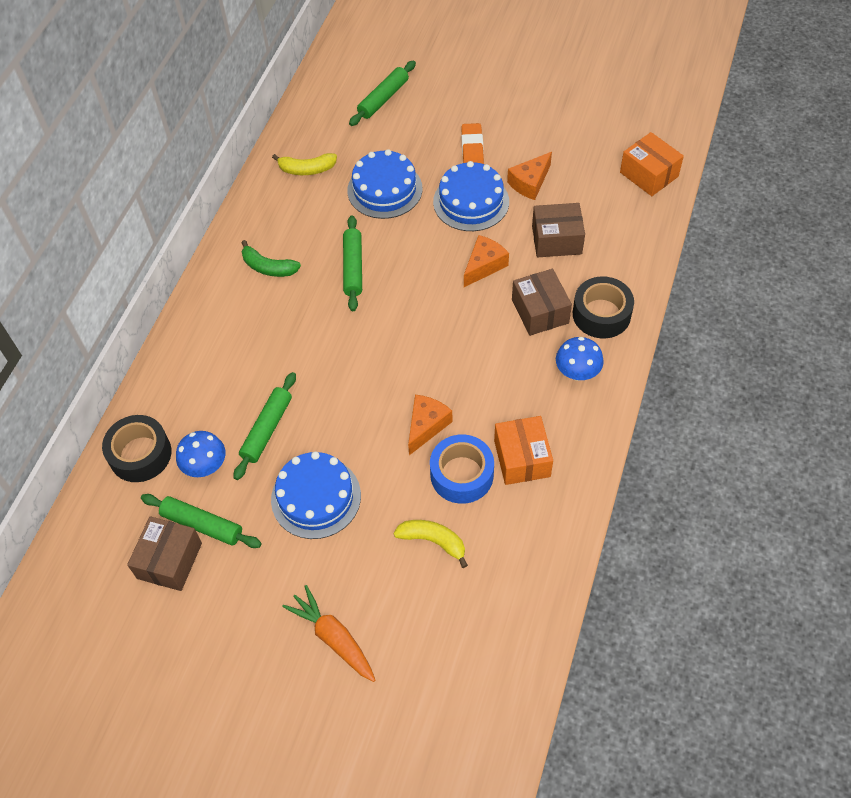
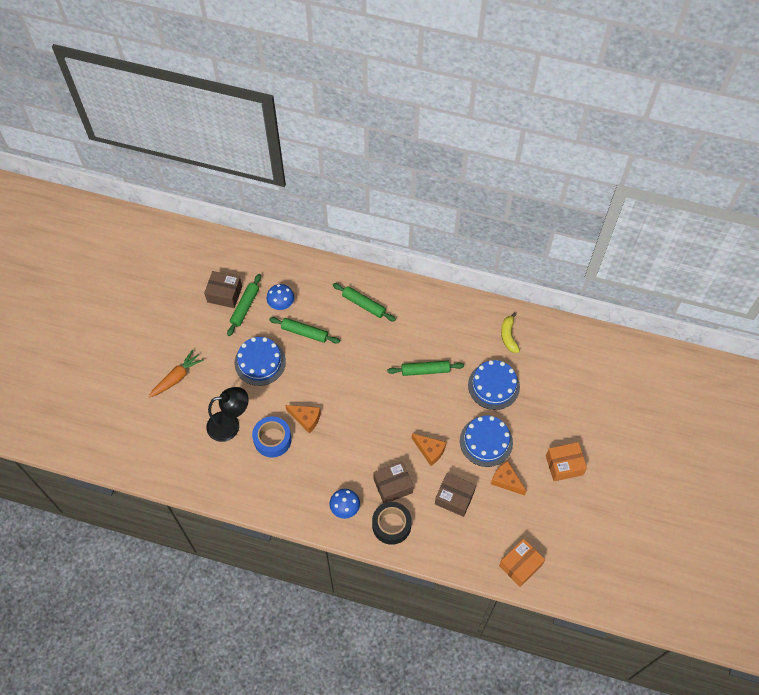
camera: 85 degrees right, 5 degrees up
black tape [102,415,171,482] -> none
green banana [241,240,301,277] -> none
green rolling pin [349,60,416,126] -> green rolling pin moved to [333,283,396,322]
yellow banana [393,520,468,568] -> black lamp [206,387,249,442]
orange eraser [462,123,484,164] -> none
orange box [494,416,553,485] -> orange box moved to [546,442,587,481]
brown box [532,203,585,257] -> brown box turned 60 degrees counterclockwise [435,473,476,517]

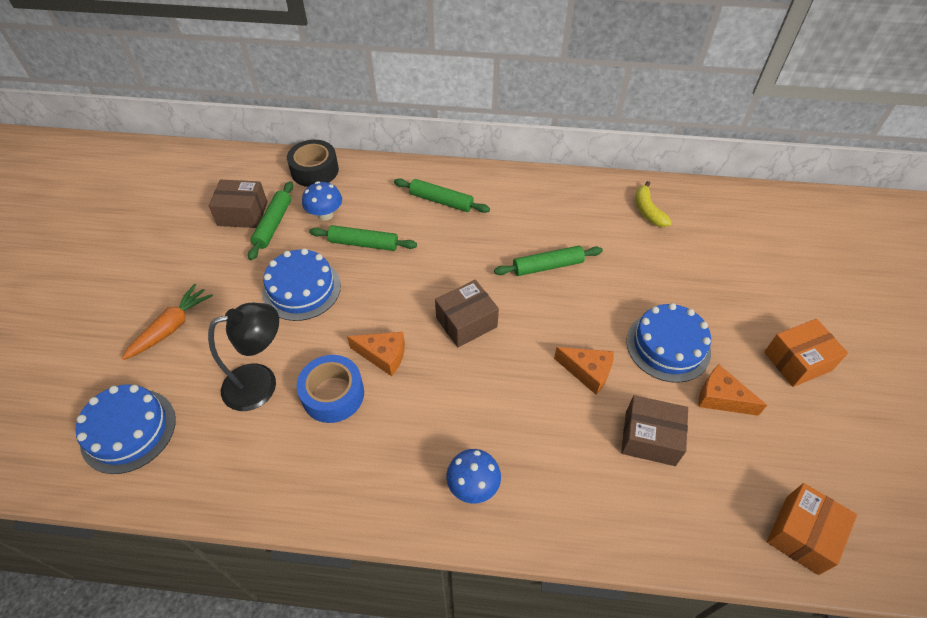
camera: 10 degrees left, 10 degrees down
black tape [372,502,412,545] -> black tape moved to [287,140,339,187]
brown box [373,461,414,504] -> brown box moved to [435,280,499,347]
blue cake [468,360,520,410] -> blue cake moved to [75,384,176,474]

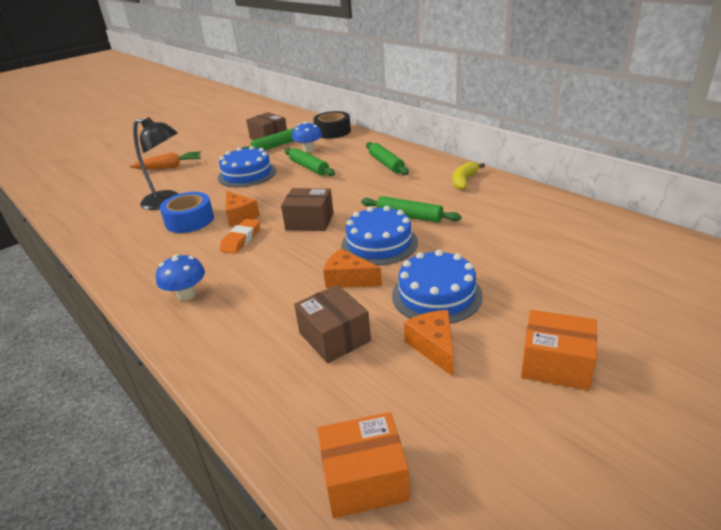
camera: 45 degrees right, 20 degrees down
blue cake [75,384,176,474] -> blue cake moved to [341,206,418,265]
orange cheese [554,347,614,395] -> orange cheese turned 135 degrees clockwise [323,249,382,288]
yellow banana [635,181,672,227] -> yellow banana moved to [452,162,485,190]
none -> orange eraser [220,219,260,254]

